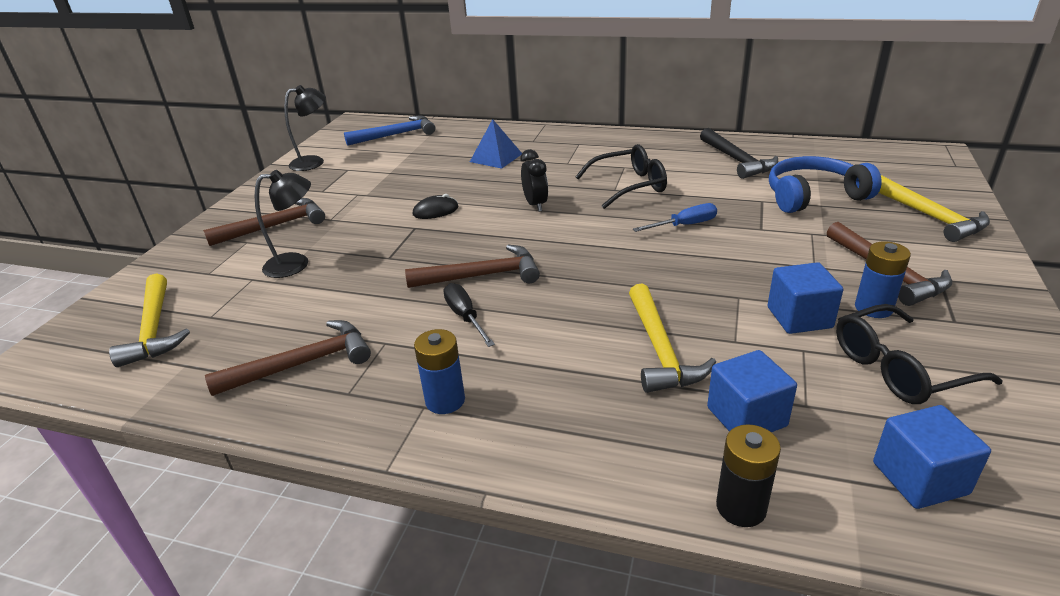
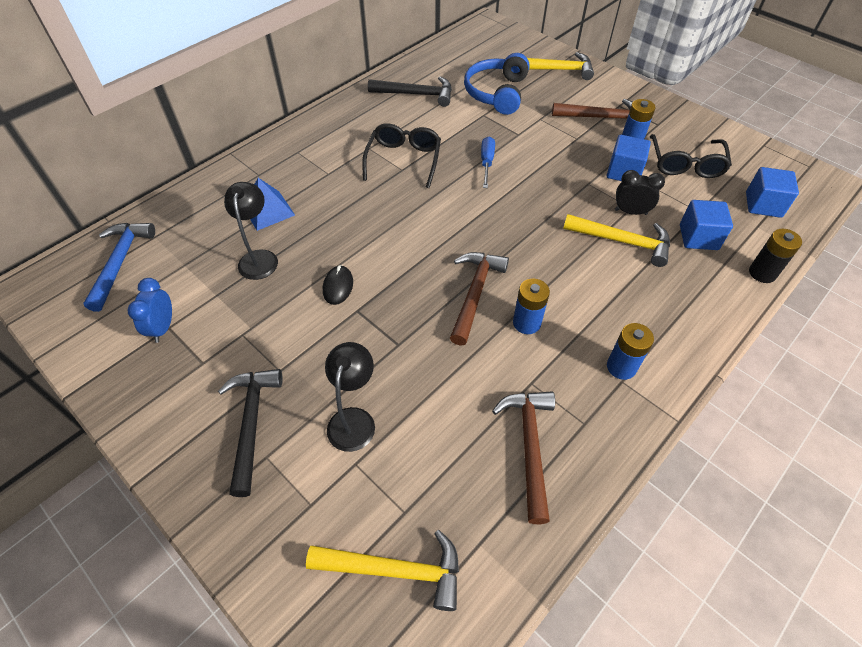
camera: 65 degrees left, 20 degrees up
brown hammer [203,198,325,246] -> black hammer [218,369,283,497]
black lamp [284,85,326,171] -> black lamp moved to [224,182,278,280]
black screwdriver [443,283,495,347] -> blue battery [513,279,550,334]
black clock [521,149,548,212] -> black clock moved to [615,170,665,215]
none -> blue clock [128,278,172,343]

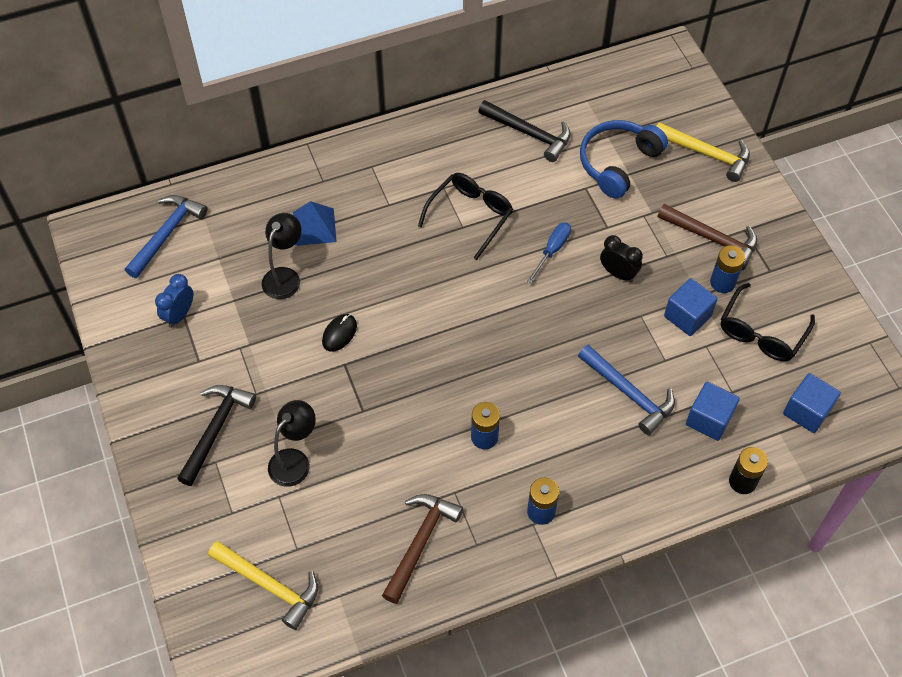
camera: 25 degrees right, 5 degrees up
brown hammer [450,252,509,346] -> none
yellow hammer [563,214,670,267] -> blue hammer [578,345,675,435]
black clock [615,170,665,215] -> black clock moved to [600,235,643,282]

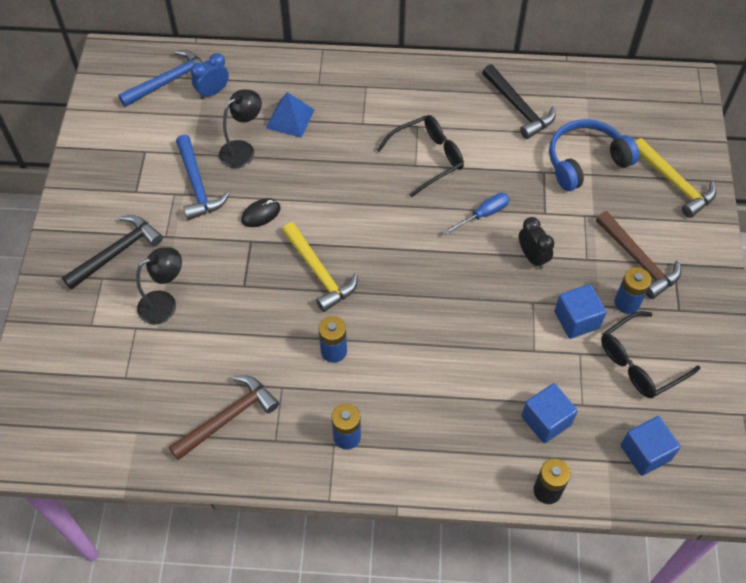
camera: 25 degrees right, 0 degrees up
blue clock [155,274,193,328] -> blue clock moved to [191,53,229,99]
yellow hammer [208,541,318,630] -> yellow hammer moved to [282,222,358,312]
blue hammer [578,345,675,435] -> blue hammer moved to [176,135,229,220]

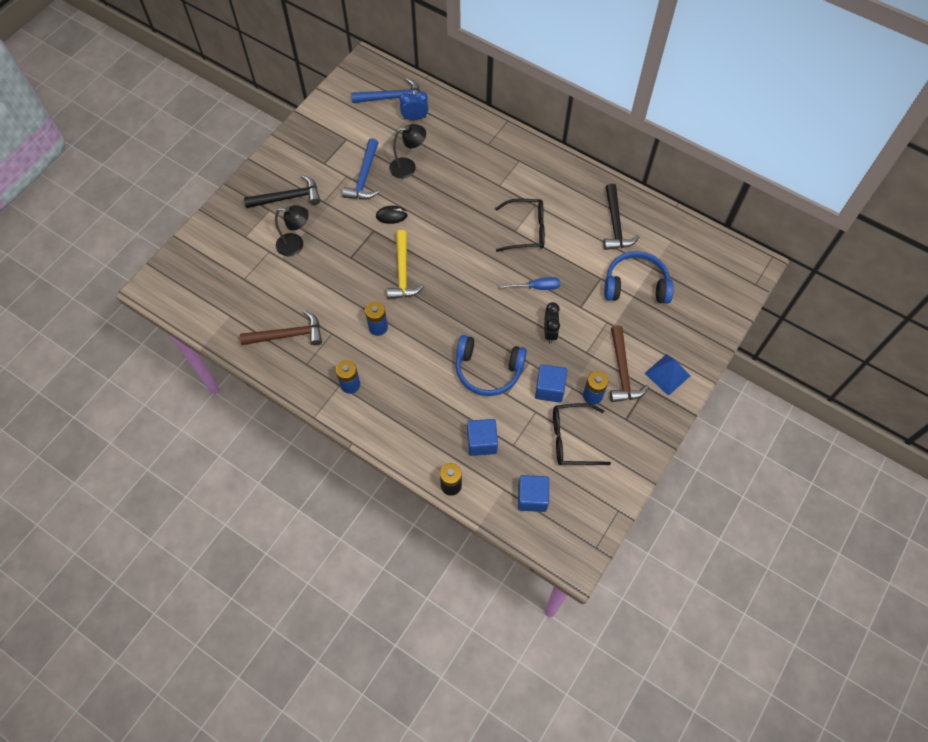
camera: 30 degrees right, 5 degrees up
blue pyramid [266,92,314,138] -> blue pyramid moved to [644,354,690,396]
yellow hammer [636,138,716,218] -> none
none -> blue headphones [456,335,527,396]

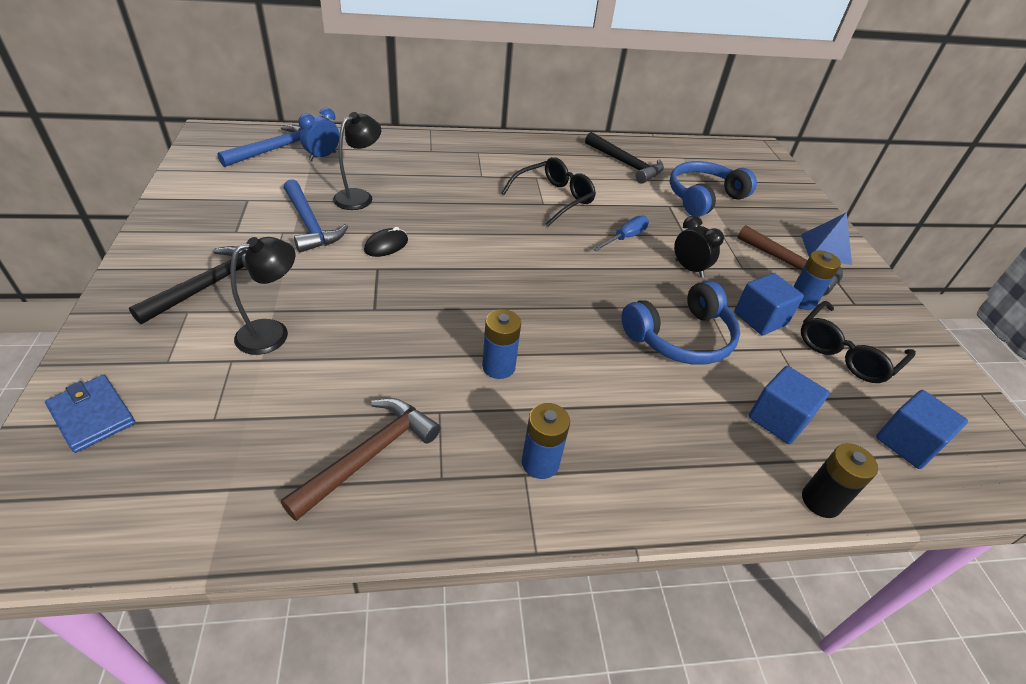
camera: 45 degrees left, 20 degrees down
yellow hammer [387,230,424,299] -> none
none -> blue wallet [45,375,135,453]

